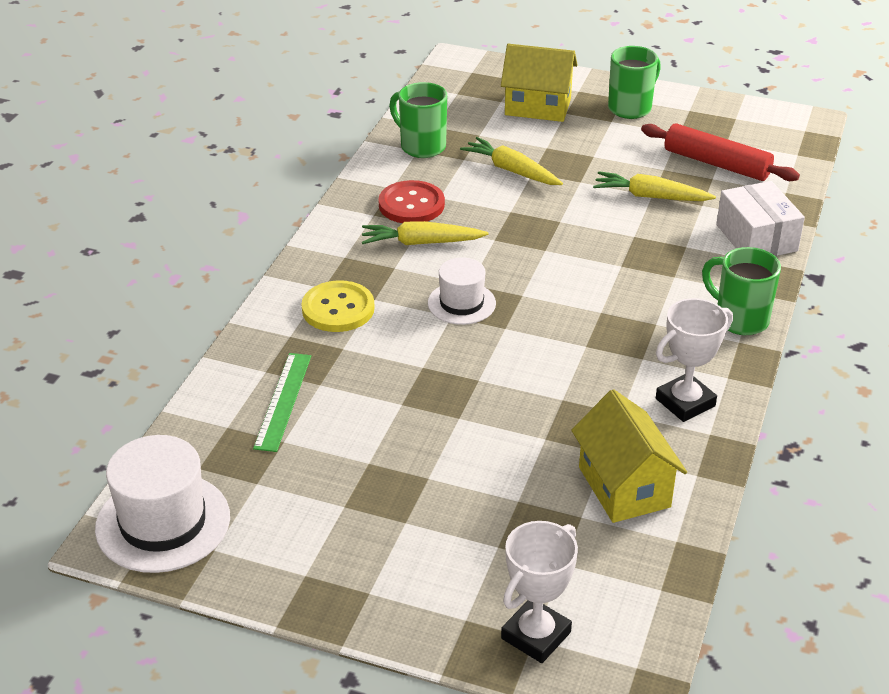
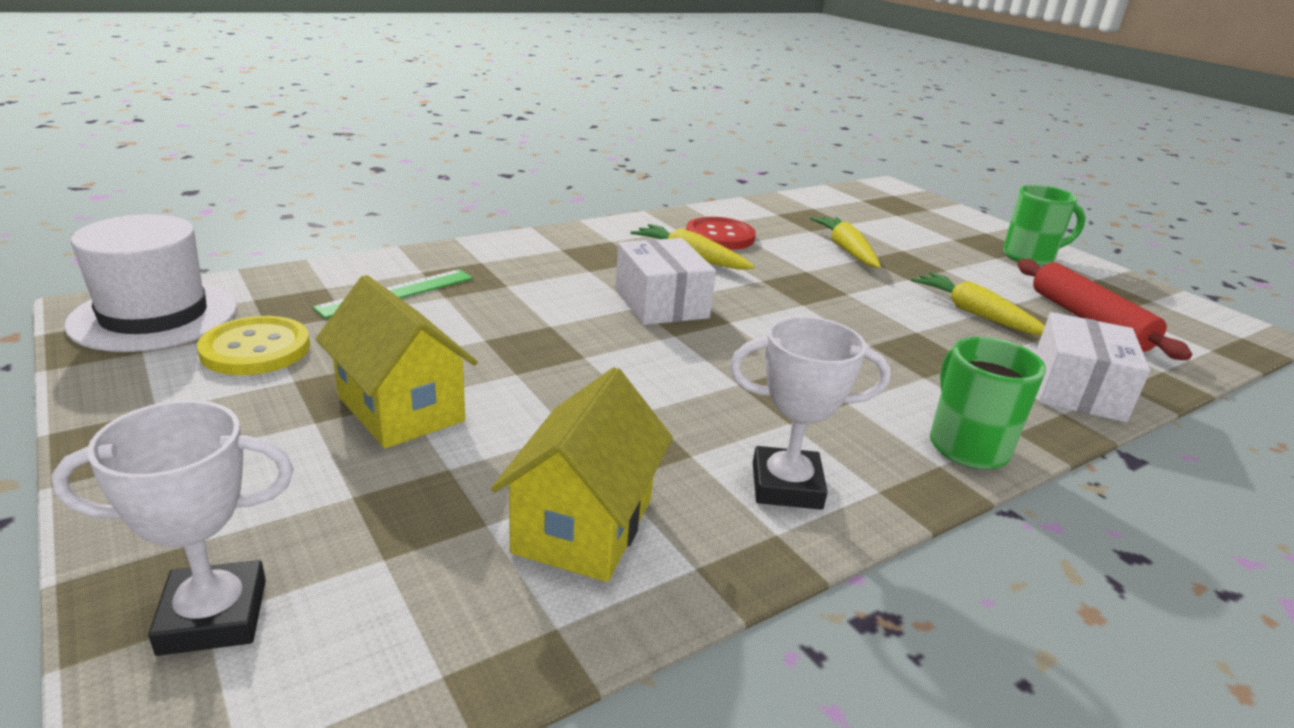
camera: 35 degrees right, 10 degrees down
yellow button [301,280,375,332] -> yellow button moved to [197,316,310,375]
green mug [389,82,447,158] -> none
white hat [428,257,496,325] -> white box [615,238,716,325]
yellow house [501,44,578,122] -> yellow house moved to [316,275,478,448]

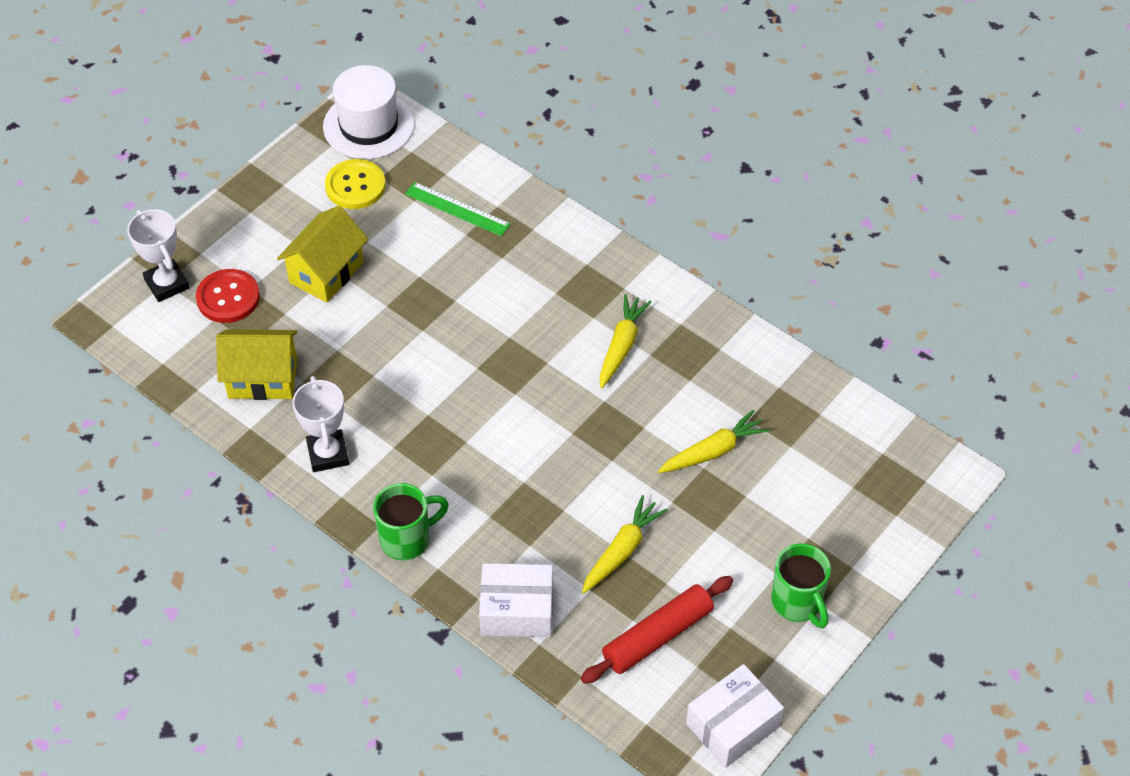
camera: 75 degrees right, 25 degrees up
white box [615,238,716,325] -> white box moved to [686,664,784,768]
red button [686,217,756,250] -> red button moved to [196,269,260,323]

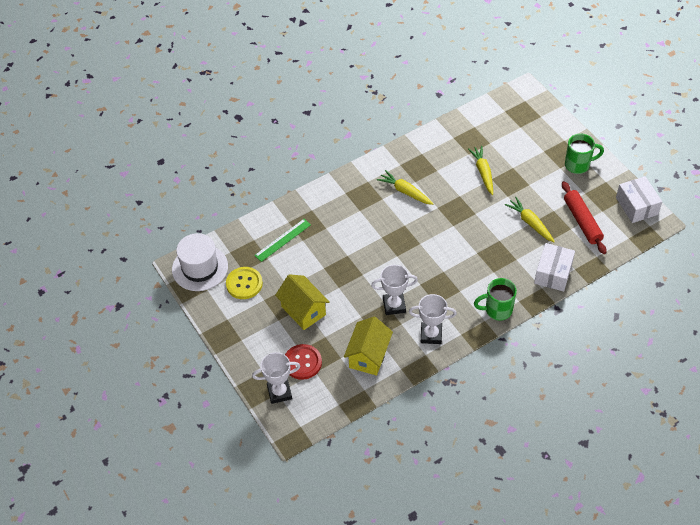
camera: 70 degrees left, 0 degrees up
green mug [373,483,449,561] -> green mug turned 90 degrees counterclockwise [474,278,517,321]
none -> white trophy [371,265,418,315]

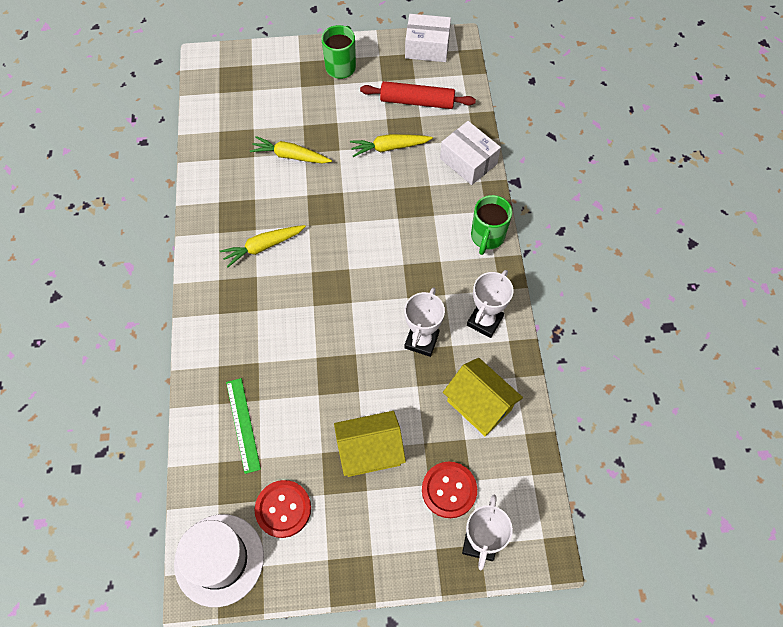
camera: 65 degrees left, 10 degrees up
yellow button [226,267,263,299] -> red button [255,480,311,538]

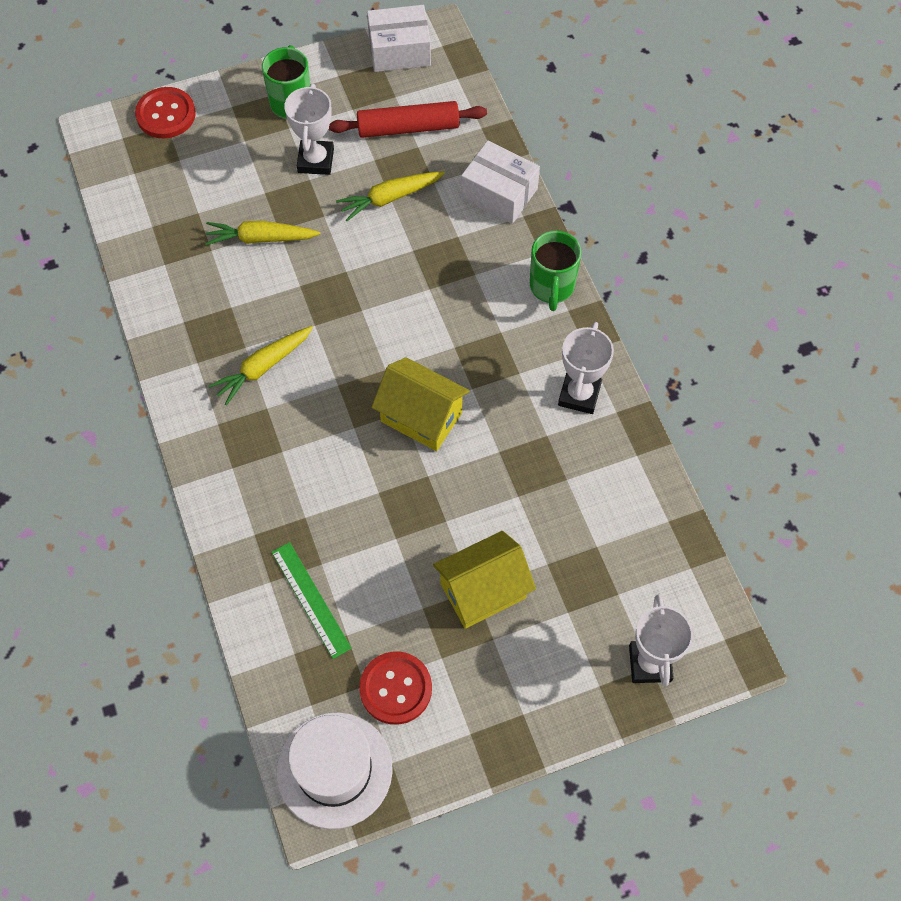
camera: 15 degrees left, 0 degrees up
white trophy [404,287,445,357] -> white trophy moved to [284,84,334,175]
red button [422,462,477,518] -> red button moved to [135,87,196,138]
yellow house [443,358,523,436] -> yellow house moved to [372,357,470,451]

